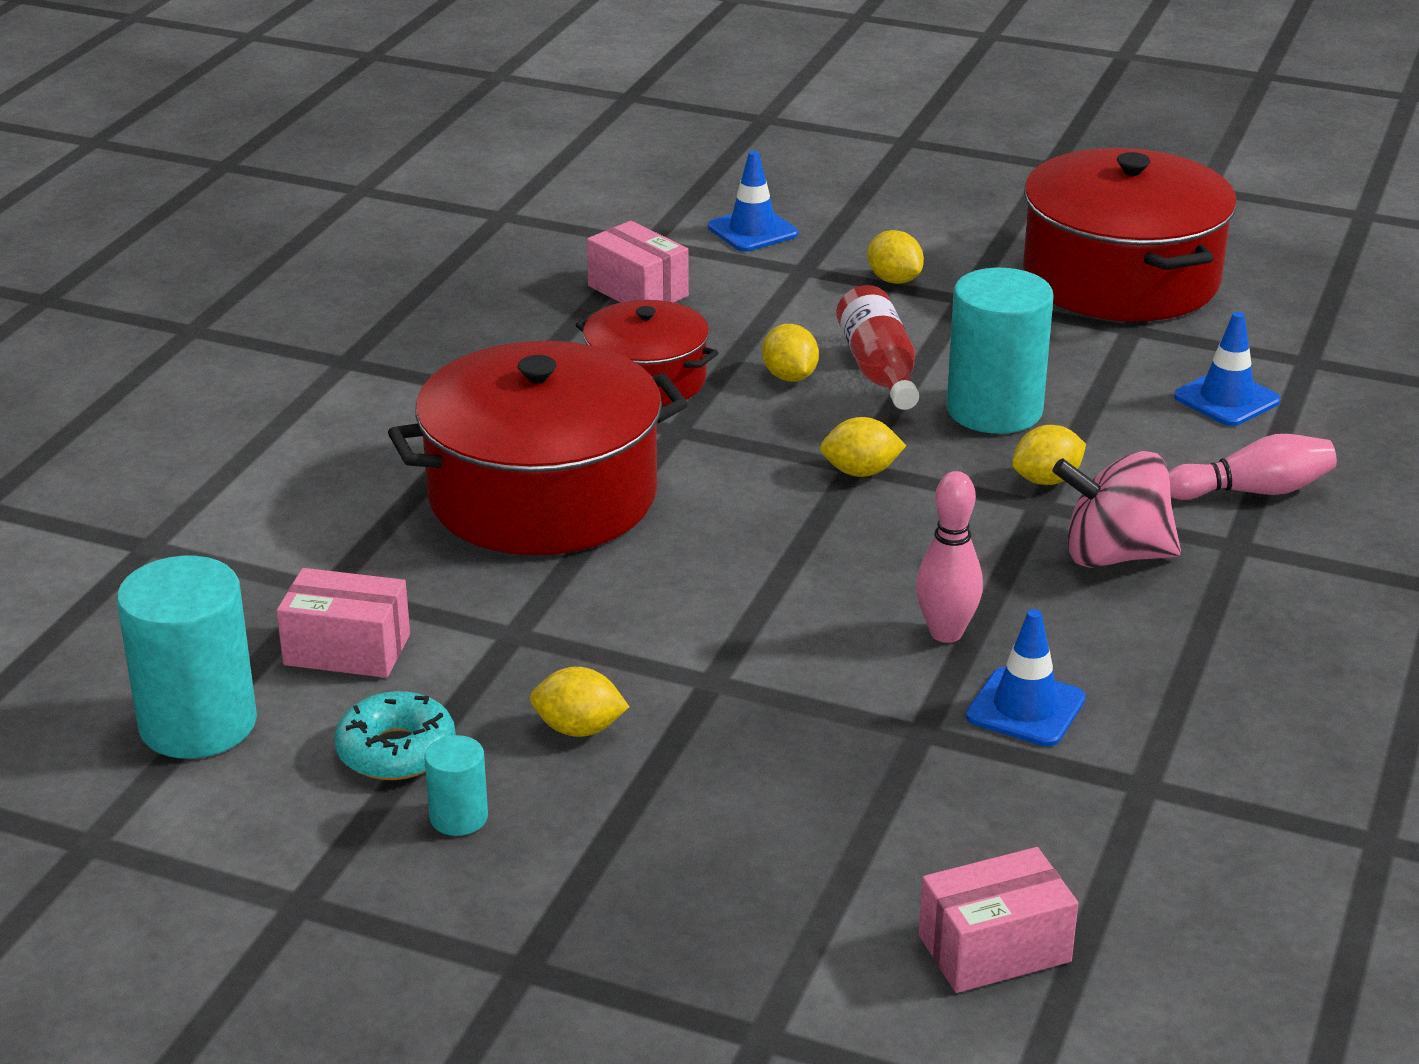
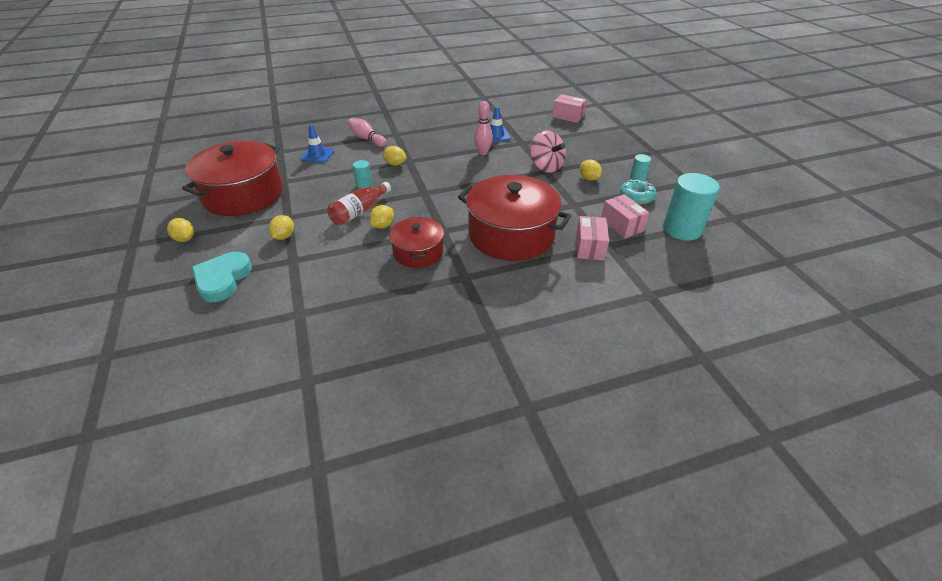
camera: 130 degrees left, 10 degrees up
pink box [587,221,689,303] -> pink box moved to [576,216,609,260]
blue traffic cone [708,151,798,252] -> none
yellow lemon [820,417,906,477] -> yellow lemon moved to [167,218,194,242]
turquoise cylinder [947,268,1054,434] -> turquoise cylinder [353,160,372,188], size x0.47
pink spinning top [1052,451,1181,568] -> pink spinning top moved to [530,130,566,173]
none -> turquoise heart [191,252,252,302]

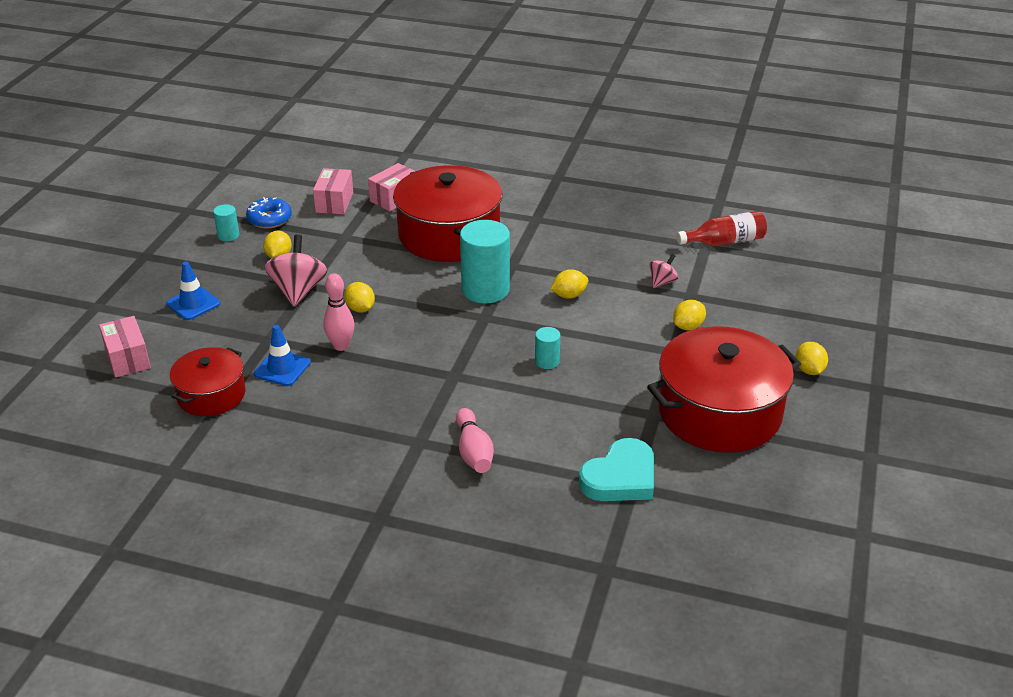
camera: 145 degrees left, 5 degrees down
turquoise heart [191,252,252,302] -> turquoise heart moved to [579,438,654,501]
blue traffic cone [301,125,334,163] -> blue traffic cone moved to [166,262,220,320]
red bottle [327,182,391,226] -> red bottle moved to [676,211,767,246]
yellow lemon [382,146,407,166] -> yellow lemon moved to [344,282,375,313]
red pot [389,217,444,268] -> red pot moved to [170,347,246,416]
turquoise donut [620,179,657,204] -> blue donut [246,197,292,229]
turquoise cylinder [663,173,720,241] -> turquoise cylinder moved to [460,220,510,304]
none -> pink spinning top [649,254,678,288]

